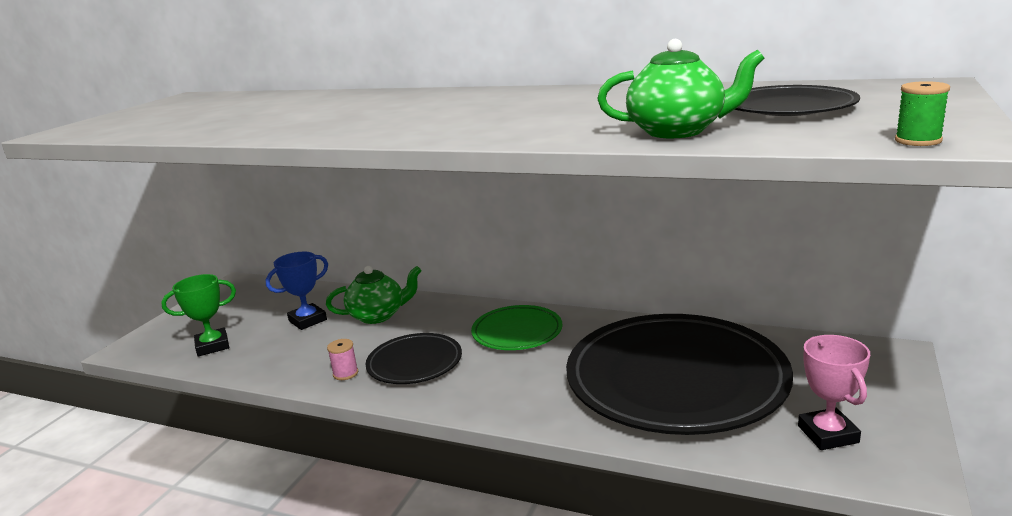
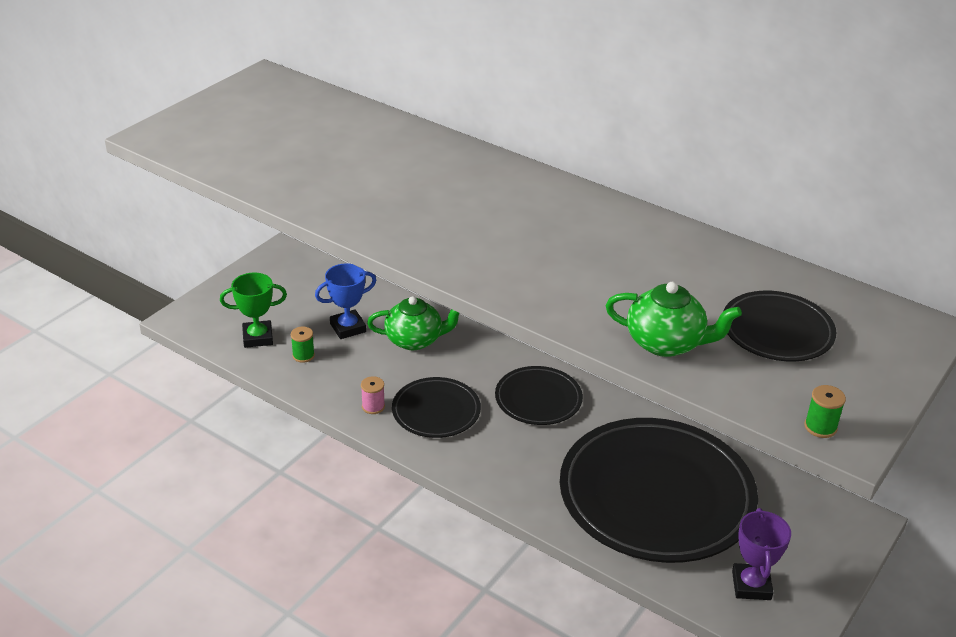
camera: 10 degrees right, 15 degrees up
green plate [471,305,562,350] -> black plate [495,366,583,425]
pink trophy [798,335,870,450] -> purple trophy [732,508,791,600]
none -> green spool [291,327,315,363]

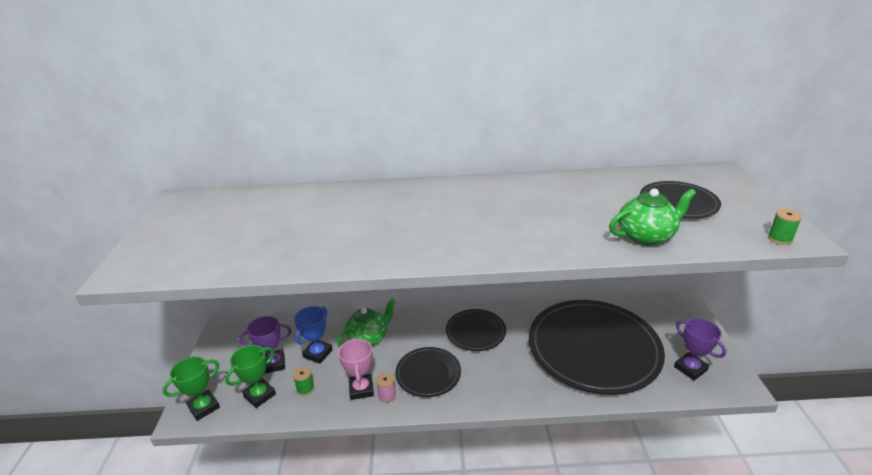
camera: 35 degrees left, 5 degrees down
none -> green trophy [163,356,220,421]
none -> purple trophy [239,316,292,374]
none -> pink trophy [338,338,374,400]

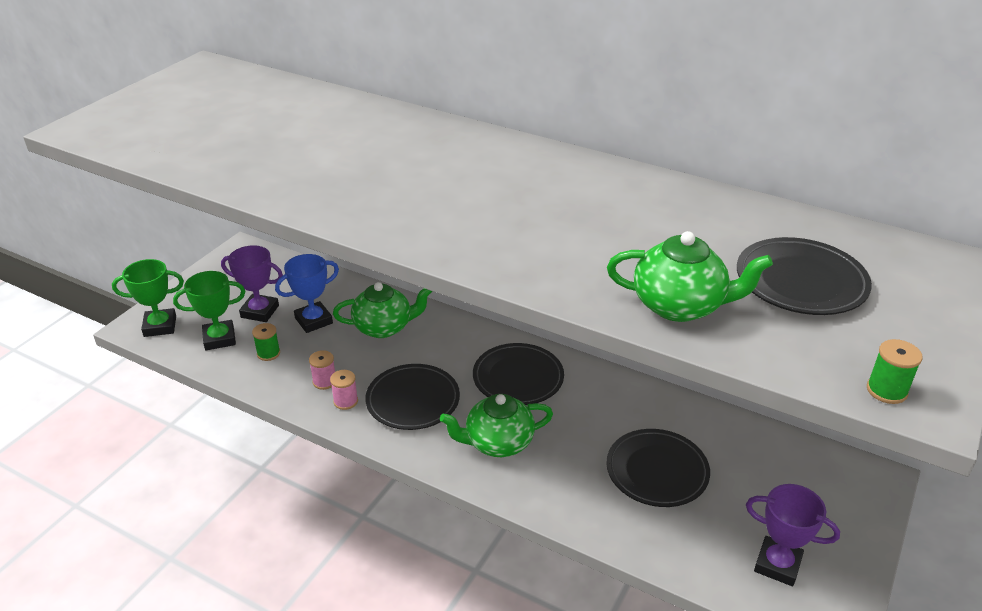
camera: 30 degrees right, 5 degrees up
pink trophy [338,338,374,400] -> pink spool [309,350,335,390]
black plate [529,300,665,395] -> black plate [606,429,710,507], size x0.49
purple trophy [674,318,726,380] -> purple trophy turned 60 degrees counterclockwise [746,484,840,586]
none -> green teapot [440,394,553,457]

